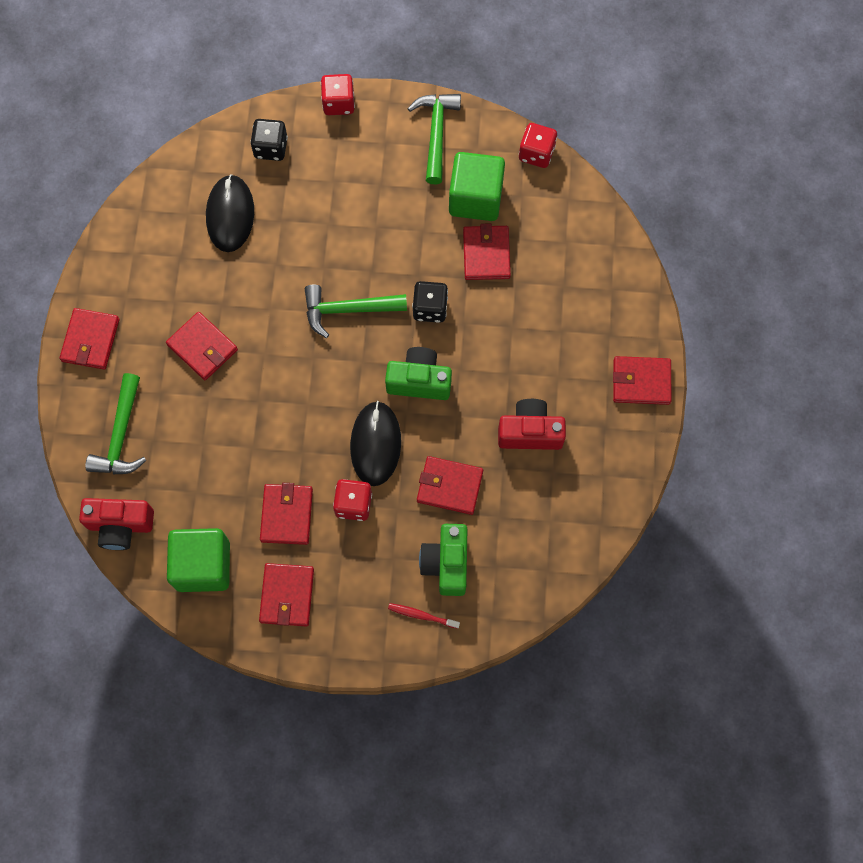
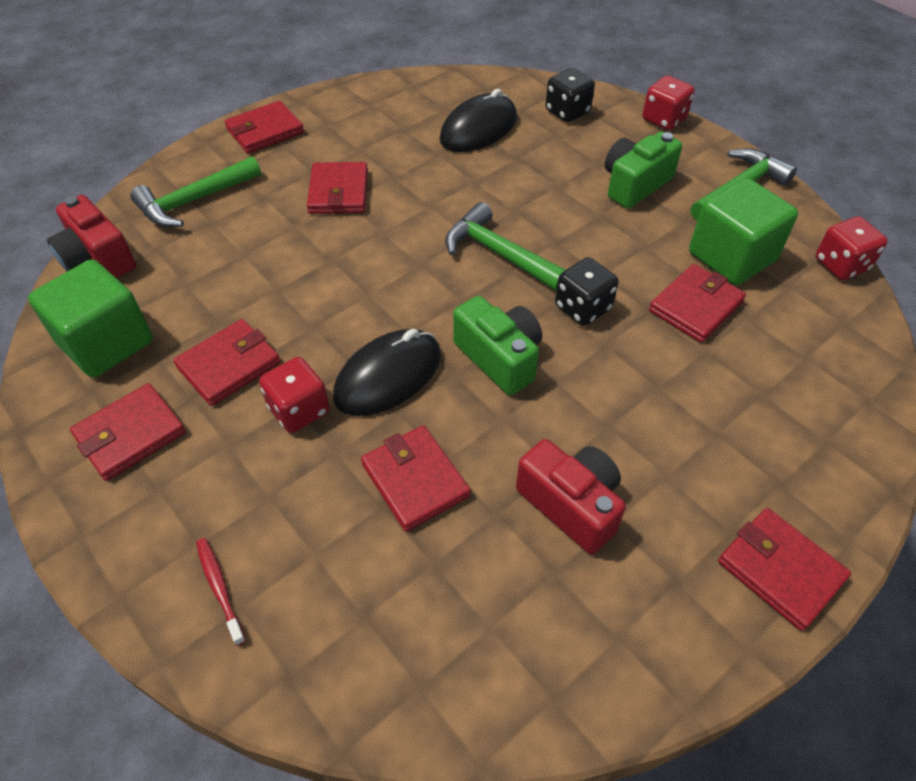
camera: 45 degrees right, 20 degrees down
green camera [419,524,467,596] -> green camera moved to [605,132,682,209]

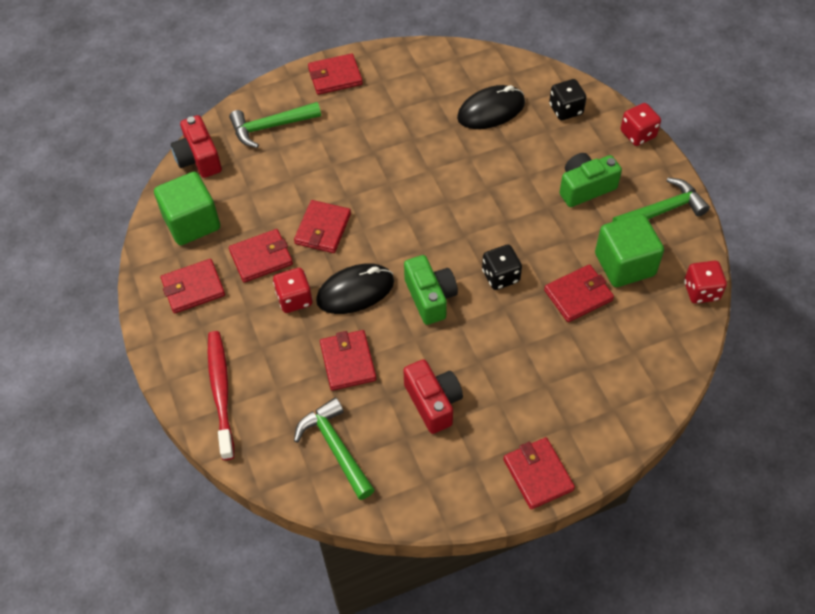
camera: 20 degrees right, 5 degrees up
red toothbrush [196,538,246,646] -> red toothbrush [208,331,234,460], size x2.04
red wallet [307,162,368,214] -> red wallet moved to [294,200,351,253]
green hammer [445,202,565,291] -> green hammer moved to [294,397,375,500]

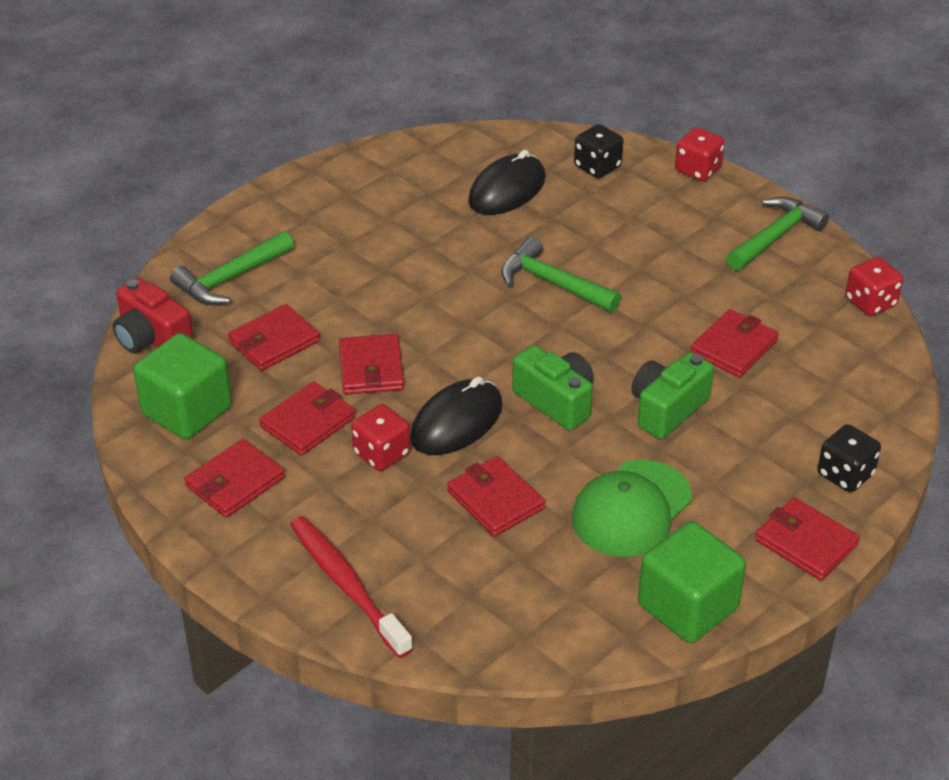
camera: 25 degrees left, 15 degrees down
green hammer [294,397,375,500] -> green hammer moved to [501,237,621,312]
red wallet [308,53,363,95] -> red wallet moved to [228,304,320,371]
red camera [403,359,463,434] -> green cap [572,460,692,557]
black dice [482,245,522,290] -> black dice moved to [818,424,881,492]
green camera [560,153,622,207] -> green camera moved to [631,352,714,439]
green cube [595,214,664,287] -> green cube moved to [638,521,746,643]

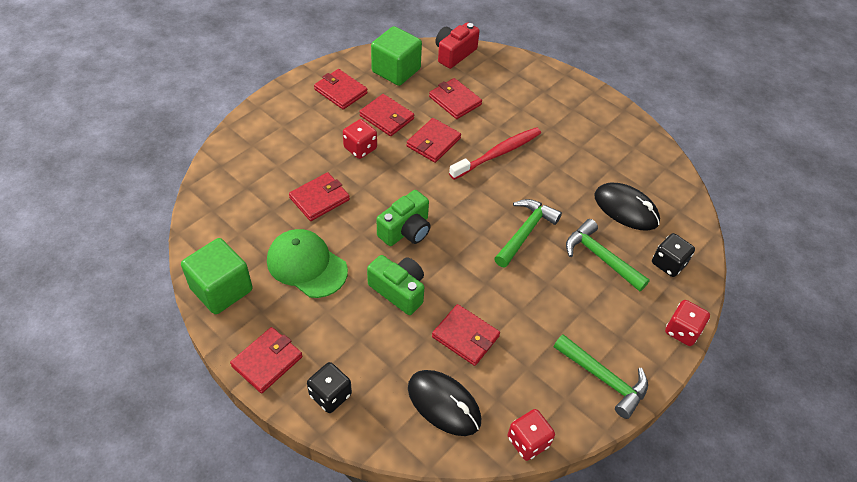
camera: 85 degrees right, 10 degrees up
green hammer [170,231,294,305] -> green hammer moved to [566,219,650,292]
red toothbrush [290,516,413,658] -> red toothbrush moved to [449,127,541,180]
red wallet [339,334,404,395] -> red wallet turned 45 degrees counterclockwise [406,118,461,163]
black mouse [410,377,503,455] -> black mouse moved to [408,370,481,436]

